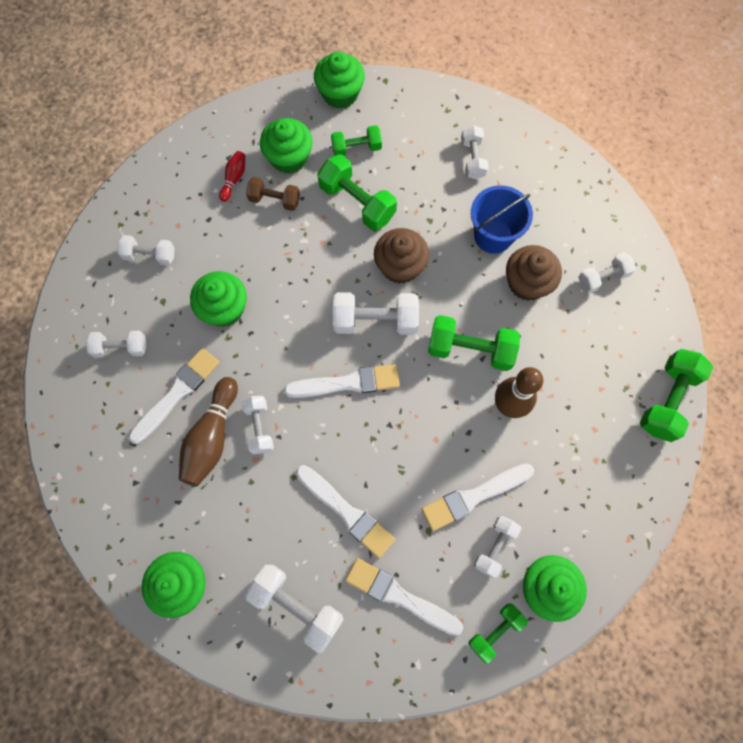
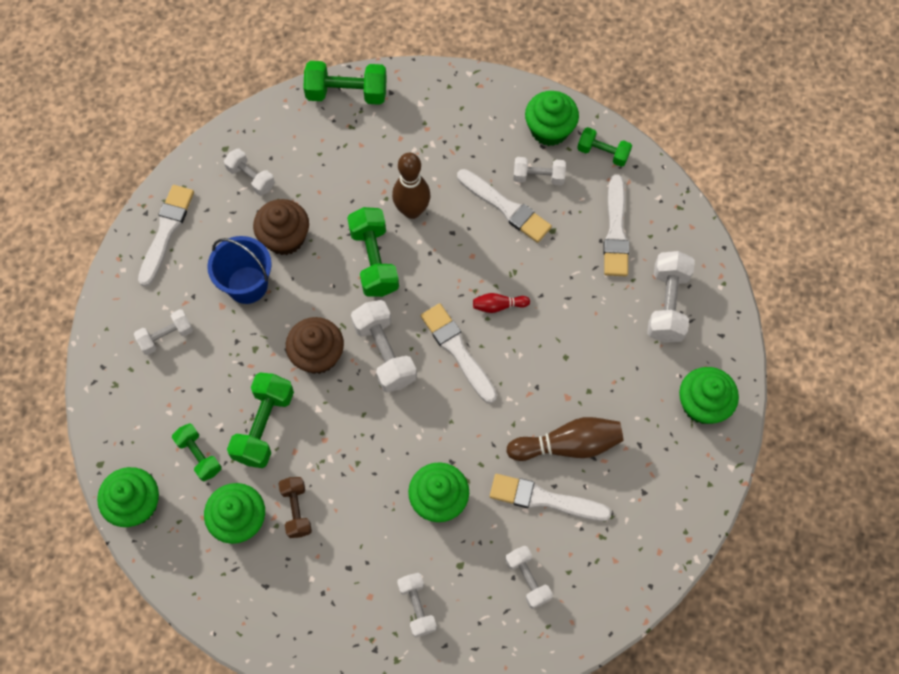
camera: 115 degrees left, 5 degrees down
red bowling pin [219,151,245,202] -> red bowling pin moved to [473,293,530,313]
white dumbbell [241,396,274,454] -> none
white brush [296,465,395,558] -> white brush moved to [138,185,194,287]

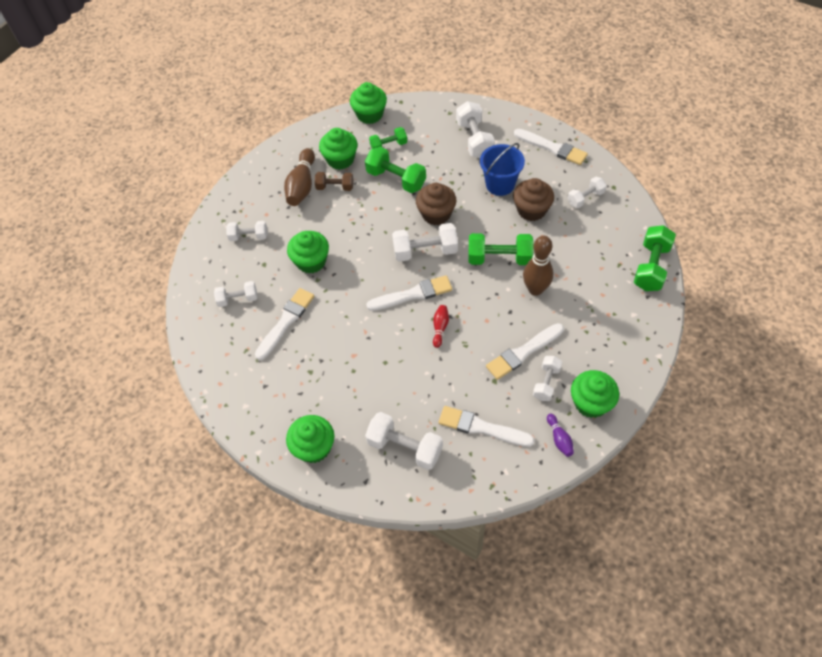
camera: 110 degrees right, 10 degrees down
white dumbbell [134,309,193,355] -> white dumbbell [456,101,495,158], size x1.60
brown bowling pin [506,417,624,461] -> brown bowling pin moved to [284,148,315,206]
green dumbbell [577,127,632,167] -> purple bowling pin [547,414,574,457]

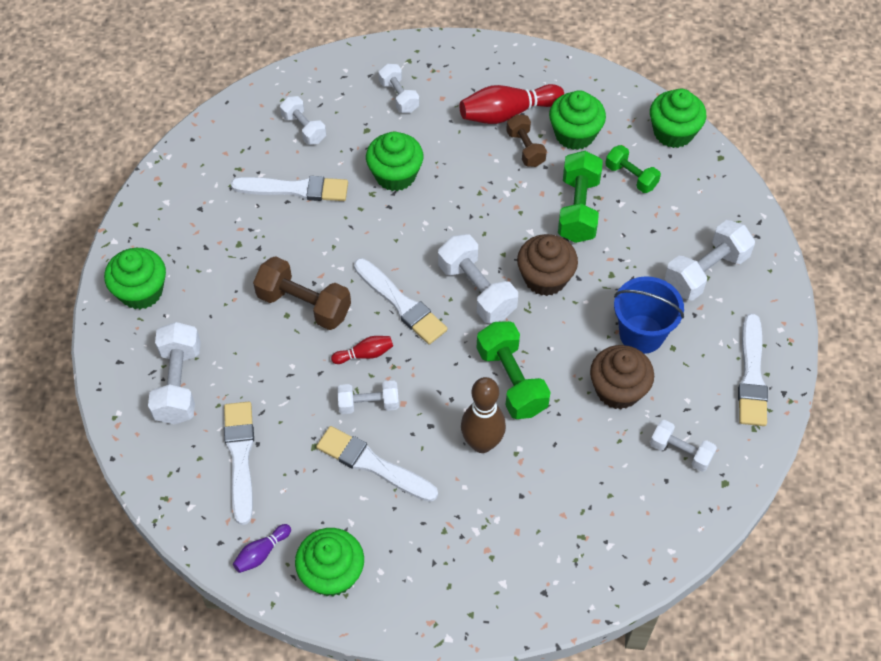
camera: 60 degrees right, 0 degrees up
brown bowling pin [284,148,315,206] -> red bowling pin [460,84,564,124]
white dumbbell [533,356,562,401] -> white dumbbell moved to [337,381,399,414]
green dumbbell [634,225,676,291] -> none
none -> brown dumbbell [253,256,351,330]

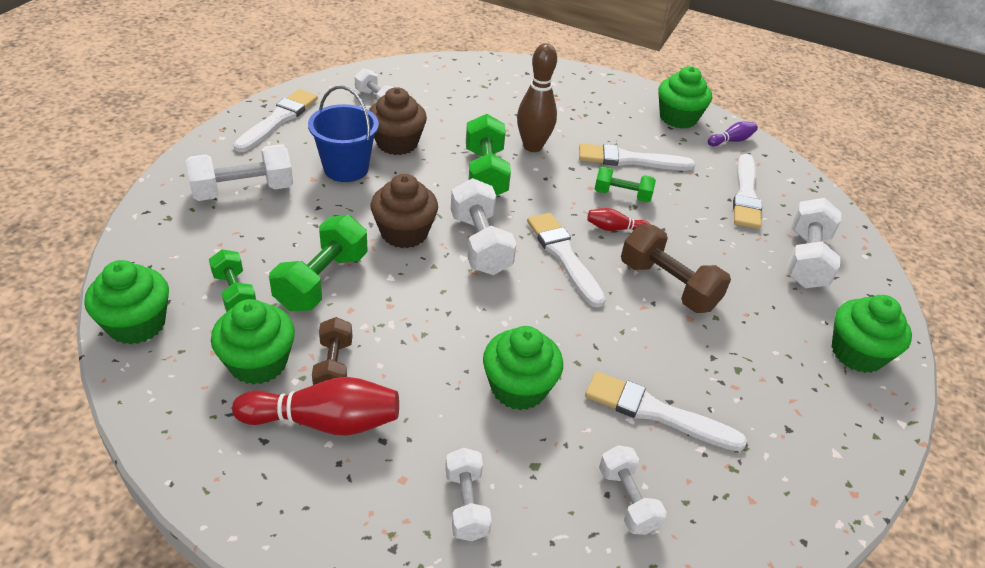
camera: 165 degrees left, 15 degrees down
white brush [316,426,438,502] -> white brush turned 135 degrees clockwise [579,143,695,171]
white dumbbell [337,381,399,414] -> green dumbbell [595,166,656,202]

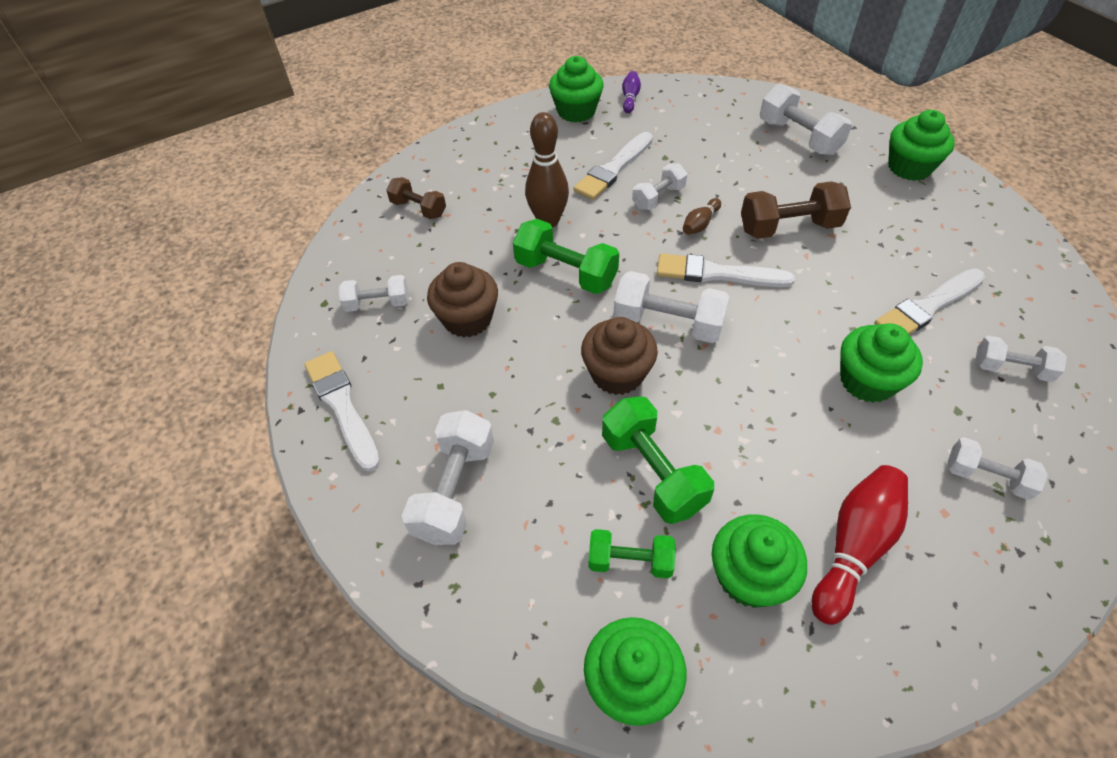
camera: 50 degrees left, 10 degrees up
blue bucket [308,86,379,182] -> none
brown dumbbell [312,317,353,385] -> brown dumbbell moved to [386,177,446,219]
red bowling pin [587,208,651,231] -> brown bowling pin [683,198,721,235]
green dumbbell [595,166,656,202] -> white dumbbell [632,163,687,210]
white brush [733,154,762,229] -> none

